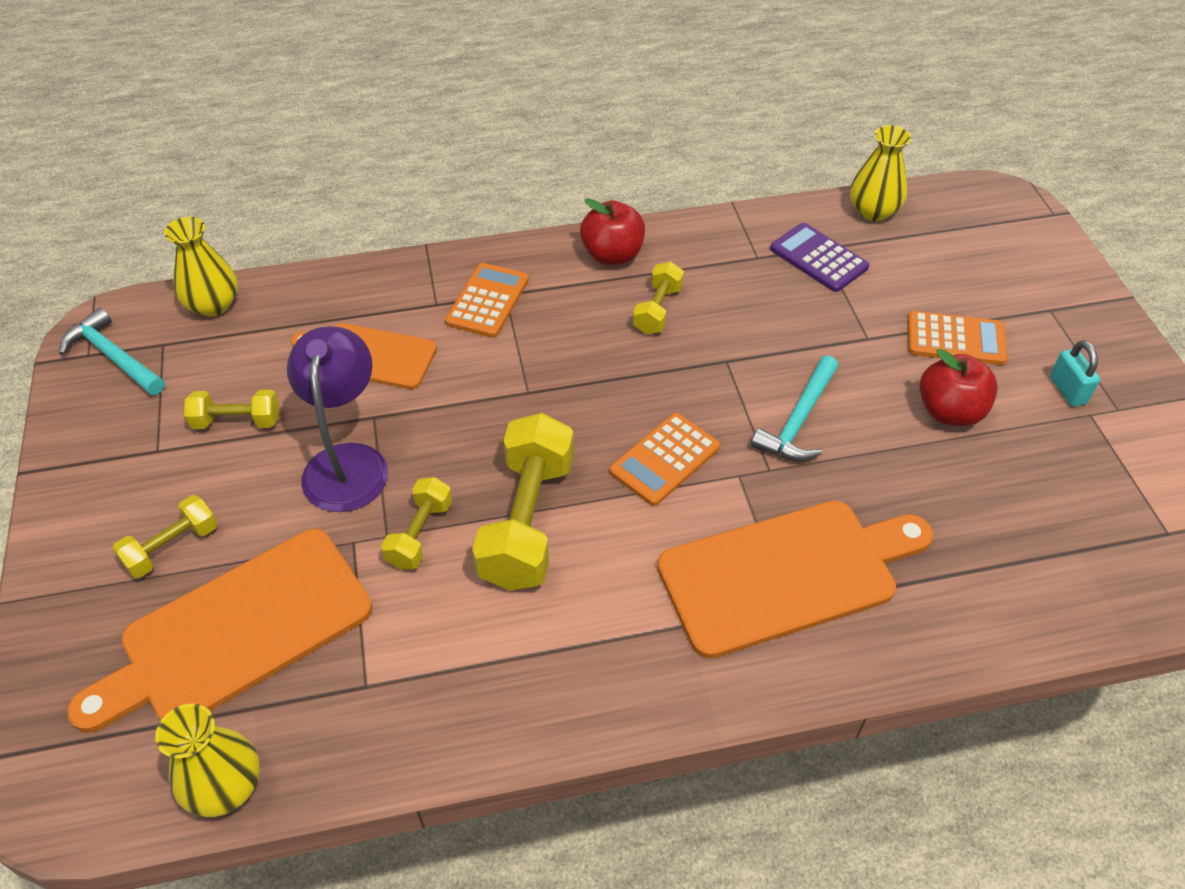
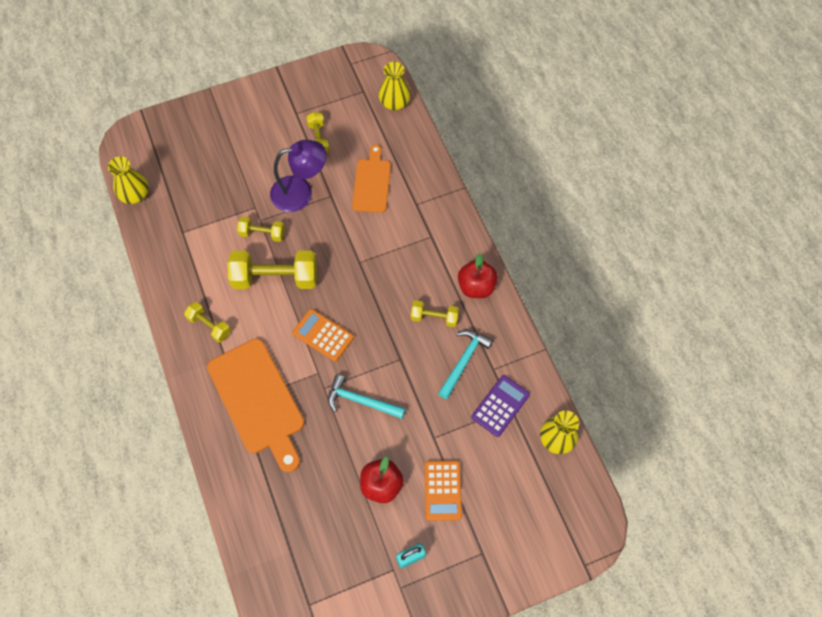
camera: 80 degrees right, 15 degrees up
turquoise hammer [59,307,165,395] -> turquoise hammer moved to [438,330,493,399]
orange cutting board [67,529,373,733] -> none
yellow dumbbell [112,495,217,578] -> yellow dumbbell moved to [184,302,231,343]
orange calculator [445,263,529,338] -> none

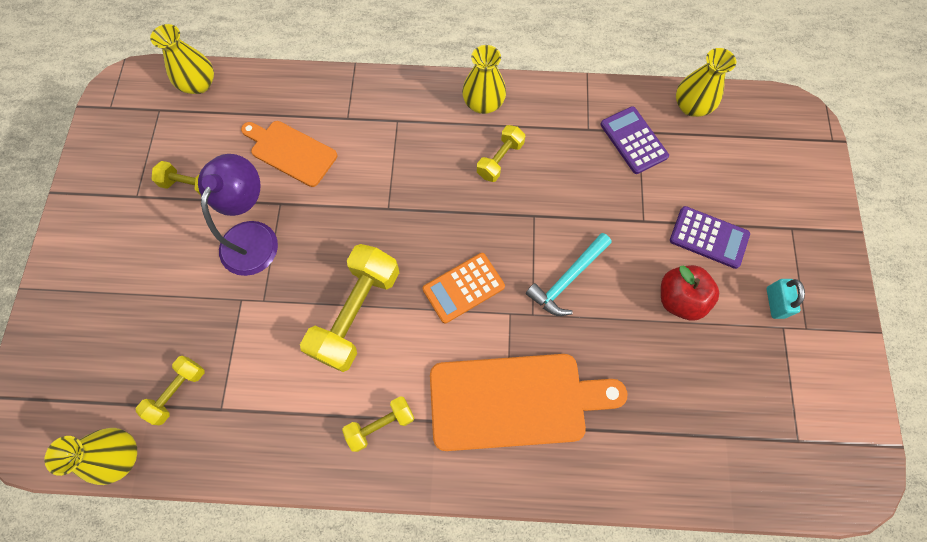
camera: 65 degrees left, 5 degrees up
yellow dumbbell [237,217,285,242] -> yellow dumbbell moved to [136,356,204,425]
orange calculator [425,461,462,521] -> purple calculator [670,206,750,269]
turquoise hammer [438,330,493,399] -> none
red apple [458,253,498,298] -> yellow vase [462,45,506,114]

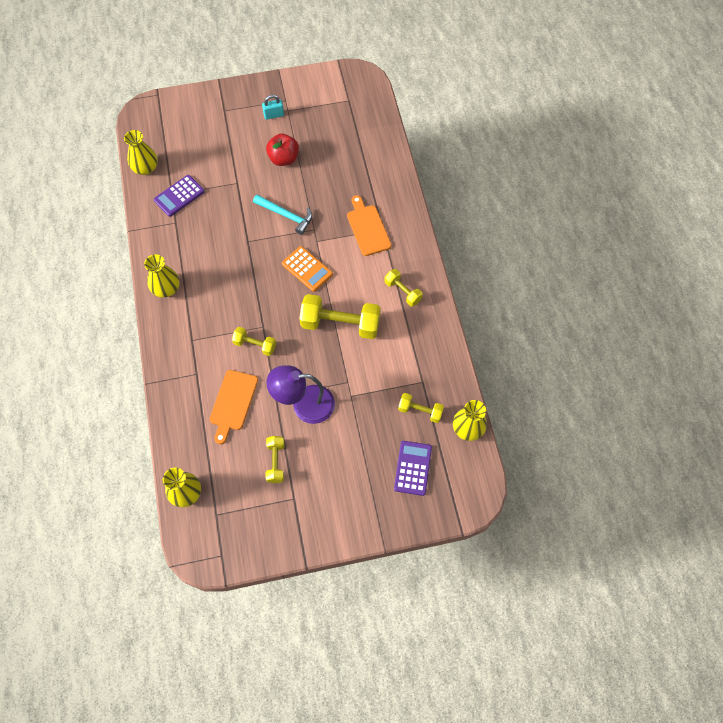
camera: 105 degrees left, 5 degrees down
orange cutting board [430,354,627,451] -> orange cutting board [347,195,391,256], size x0.61
yellow dumbbell [477,125,525,182] -> yellow dumbbell moved to [232,327,276,356]
purple calculator [670,206,750,269] -> purple calculator moved to [394,441,432,496]

